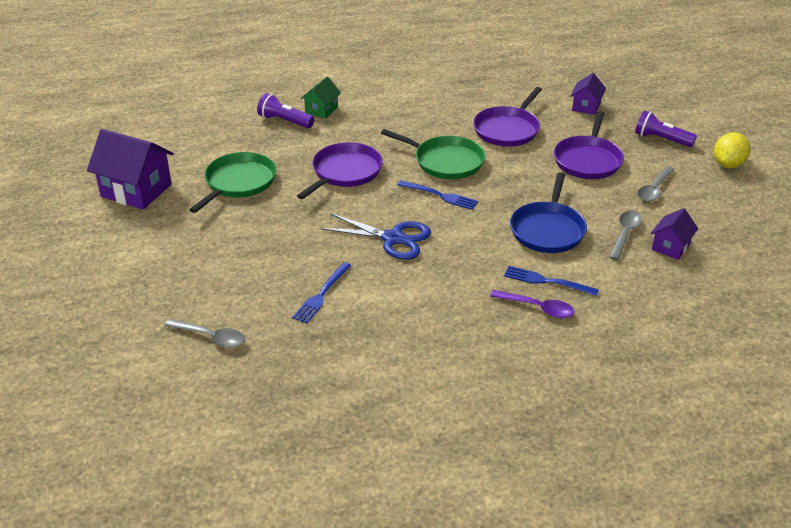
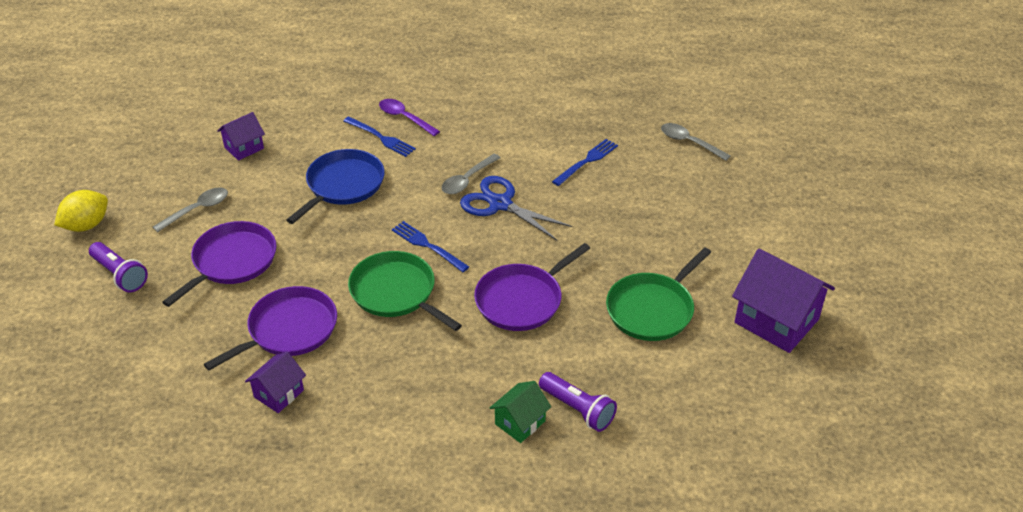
camera: 165 degrees left, 5 degrees up
purple house [570,73,606,115] -> purple house moved to [245,351,306,413]
grey spoon [609,210,642,260] -> grey spoon moved to [442,154,501,194]

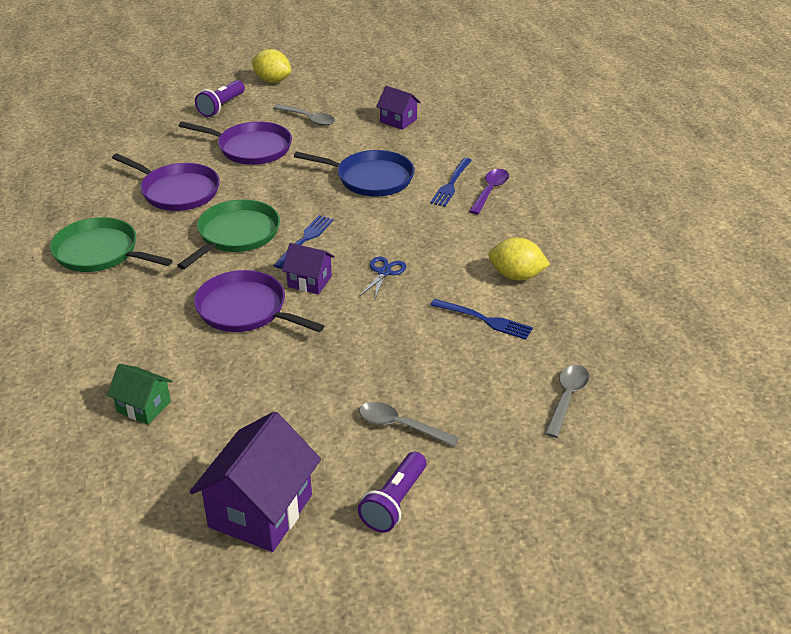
camera: 75 degrees right, 5 degrees down
purple house [245,351,306,413] -> purple house moved to [282,243,335,294]
grey spoon [442,154,501,194] -> grey spoon moved to [359,402,459,447]
blue scissors [460,176,572,241] -> blue scissors [359,257,406,299], size x0.56
green house [490,381,551,443] -> green house moved to [107,364,172,425]
purple flashlight [539,372,617,432] -> purple flashlight moved to [358,452,426,533]
green pan [606,247,711,341] -> green pan moved to [50,217,173,272]
none -> yellow lemon [489,237,550,281]

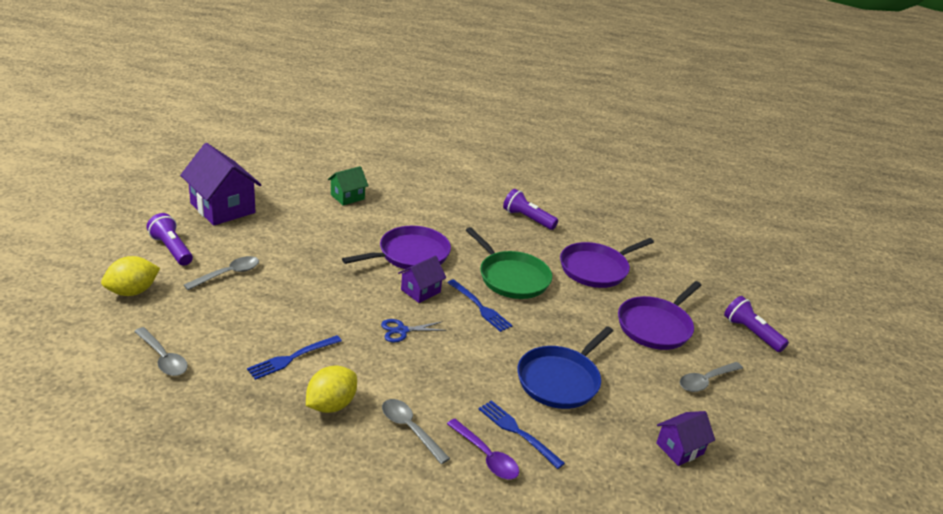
camera: 110 degrees right, 5 degrees down
green pan [50,217,173,272] -> purple flashlight [503,189,558,230]
yellow lemon [251,49,291,83] -> yellow lemon moved to [101,256,160,296]
blue scissors [359,257,406,299] -> blue scissors turned 120 degrees clockwise [381,319,446,342]
none -> grey spoon [382,399,450,464]

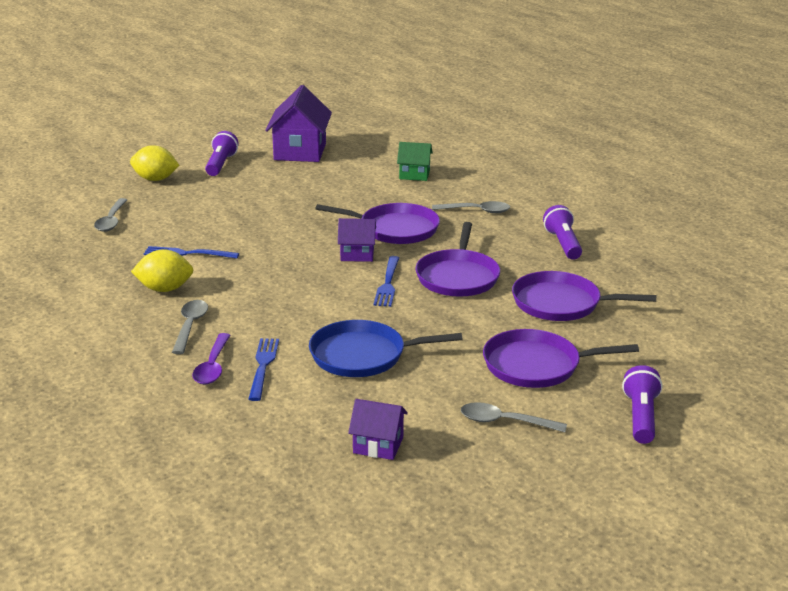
camera: 50 degrees right, 5 degrees down
grey spoon [184,256,259,290] -> grey spoon moved to [432,201,510,213]
blue scissors [381,319,446,342] -> none
green pan [466,227,552,299] -> purple pan [415,222,500,297]

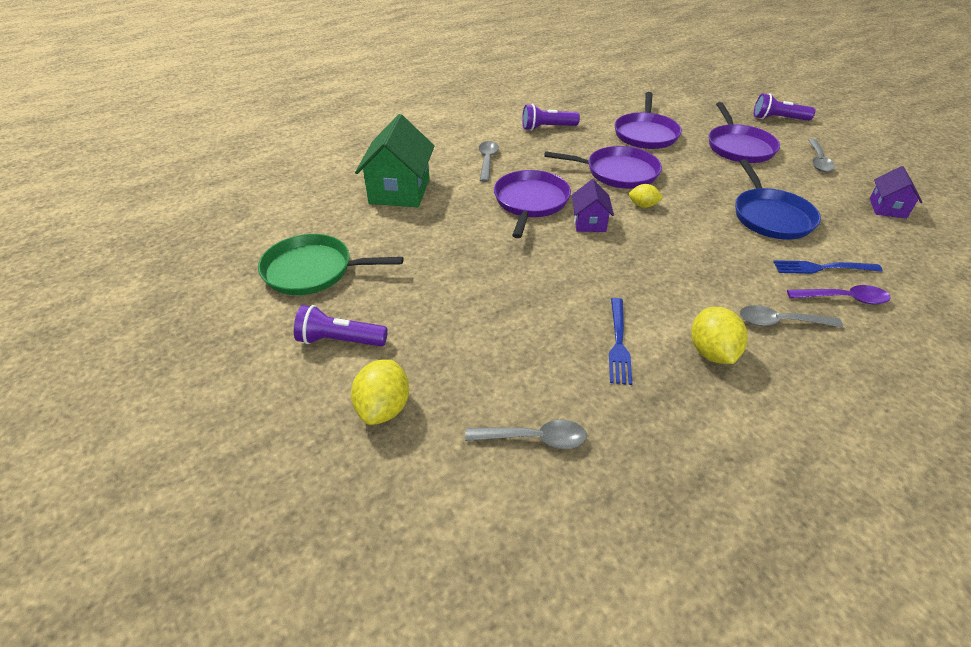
camera: 90 degrees left, 15 degrees up
purple house [265,85,332,162] -> green pan [258,234,403,295]
blue fork [374,256,399,307] -> yellow lemon [629,184,663,208]
green house [397,142,433,181] -> green house [355,114,435,207], size x1.83

